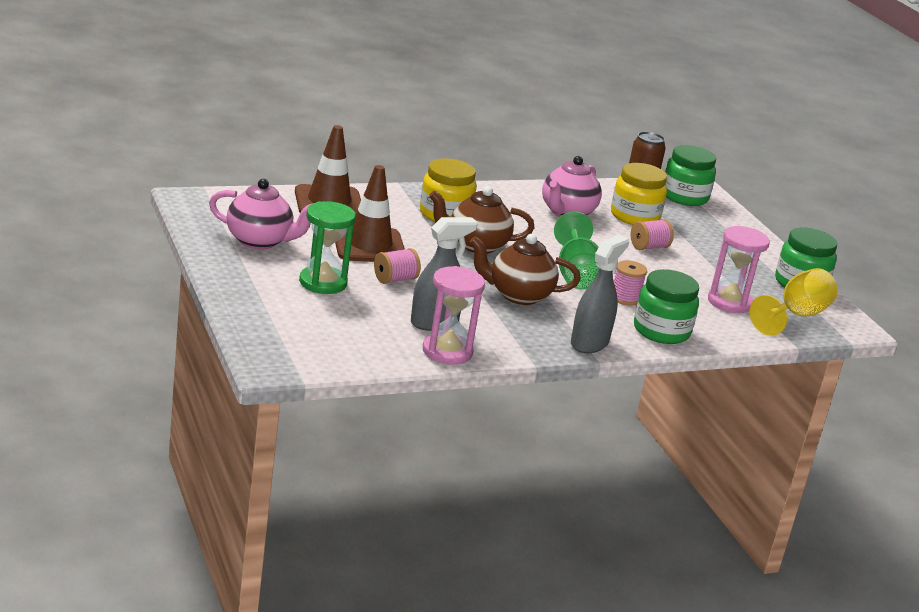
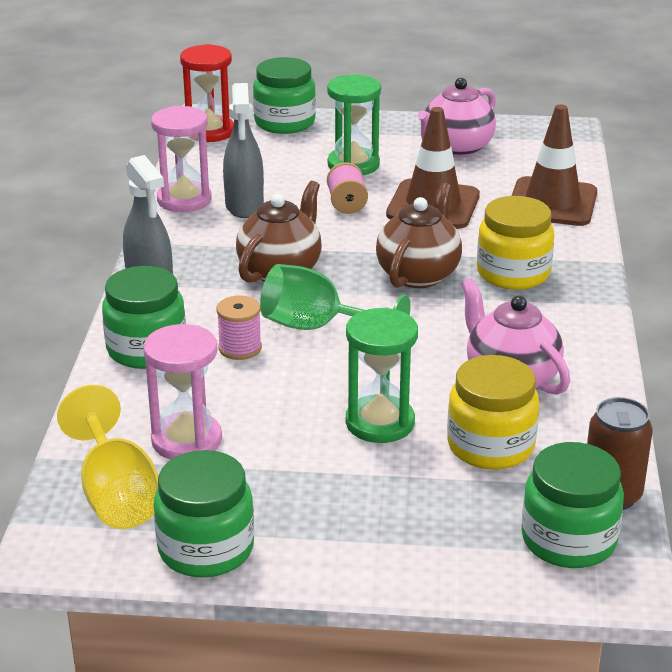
camera: 120 degrees right, 5 degrees up
pink spool [631,219,674,250] -> green hourglass [346,308,418,443]
none -> red hourglass [180,44,234,142]
none -> green jar [253,57,316,134]

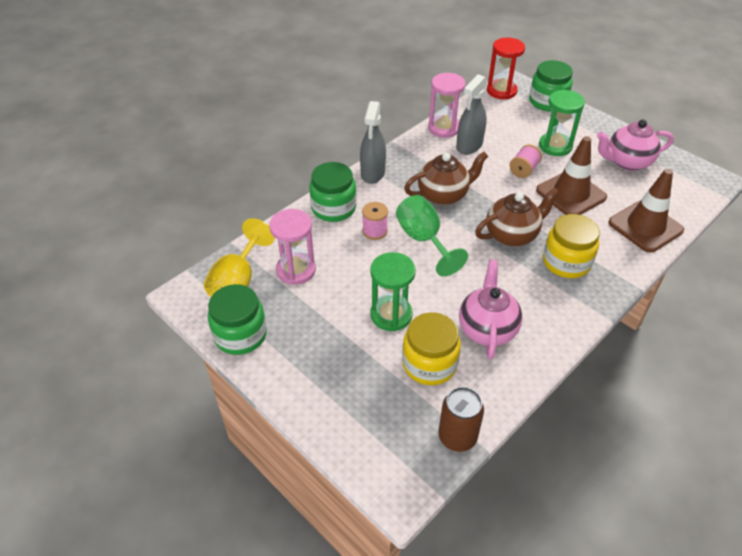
camera: 40 degrees right, 15 degrees up
green jar [521,442,624,568] -> none

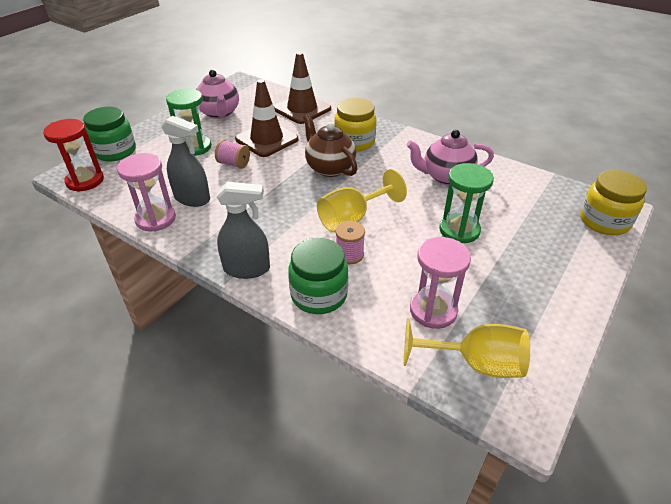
camera: 100 degrees left, 5 degrees down
green jar [208,284,267,355] -> none
green goblet [396,195,468,276] -> yellow goblet [317,169,407,232]
yellow jar [402,313,461,385] -> yellow jar moved to [580,170,647,235]
brown teapot [404,152,488,205] -> none
brown can [438,387,484,452] -> none

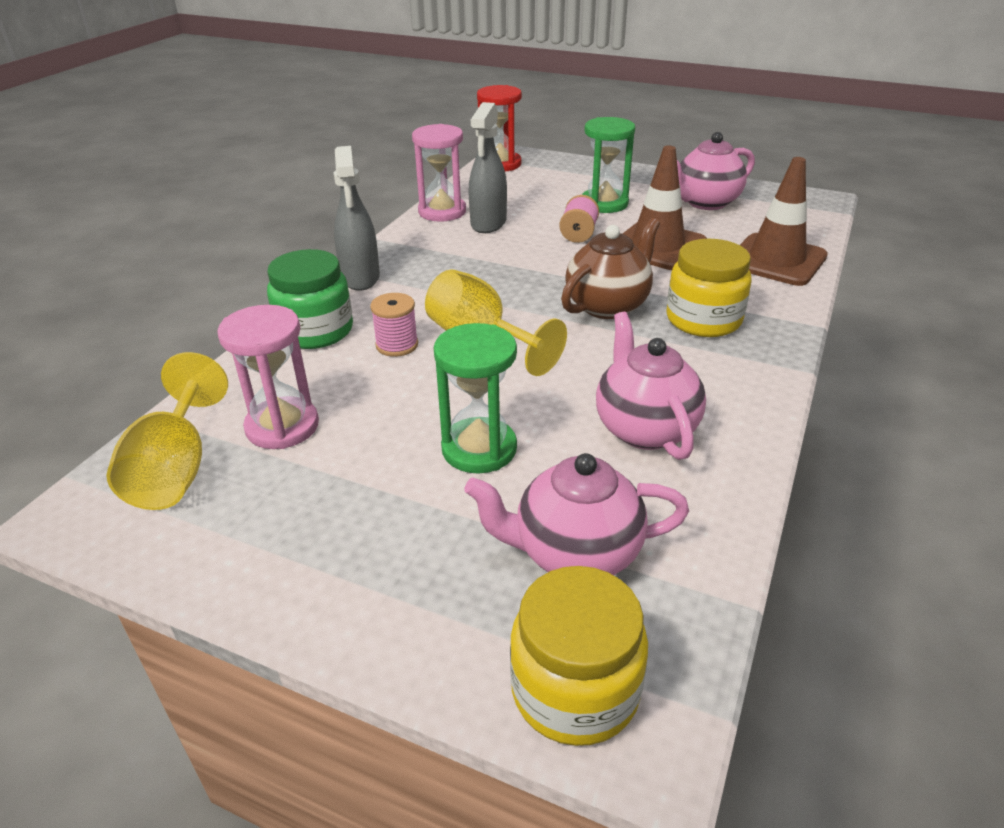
camera: 80 degrees right, 5 degrees down
green jar [83,107,136,161] -> none
none -> pink teapot [465,453,689,575]

